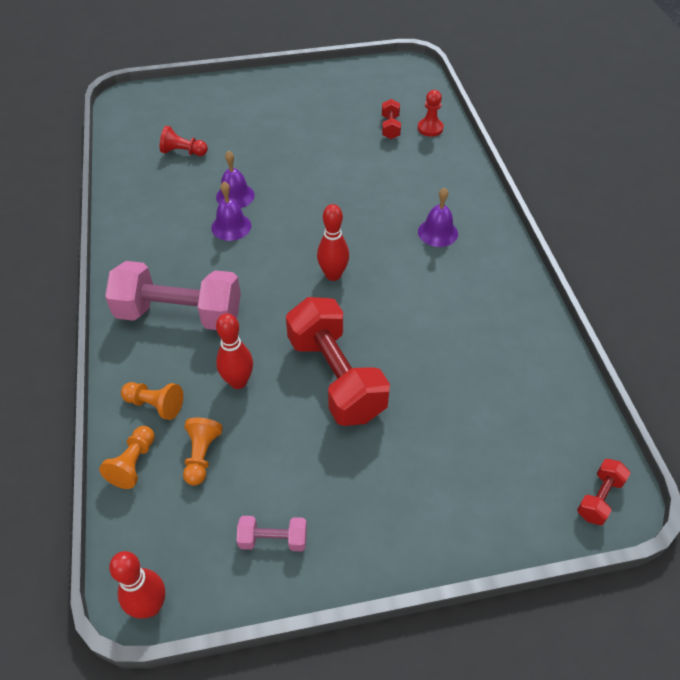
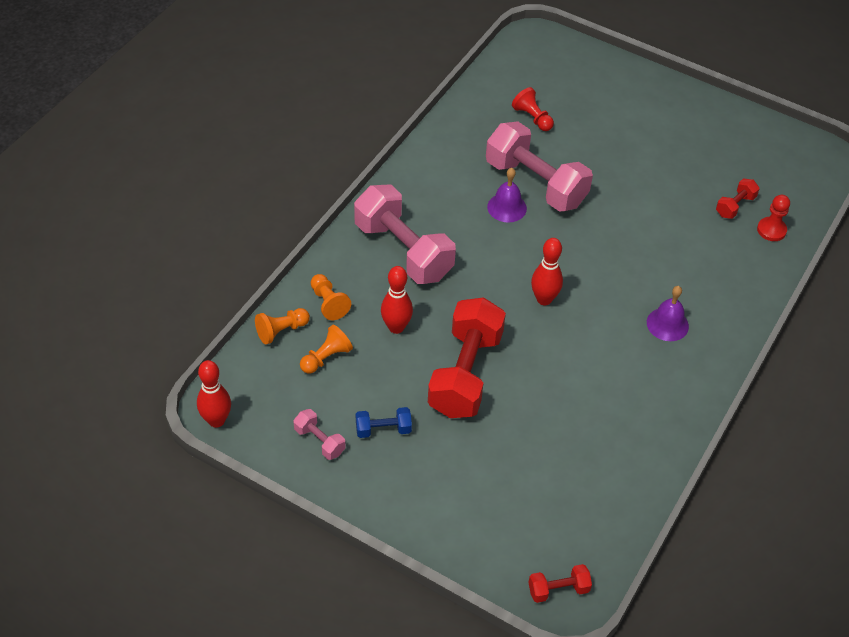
camera: 40 degrees right, 0 degrees up
purple bell [216,151,255,208] -> pink dumbbell [486,121,593,212]
none -> blue dumbbell [356,407,412,438]

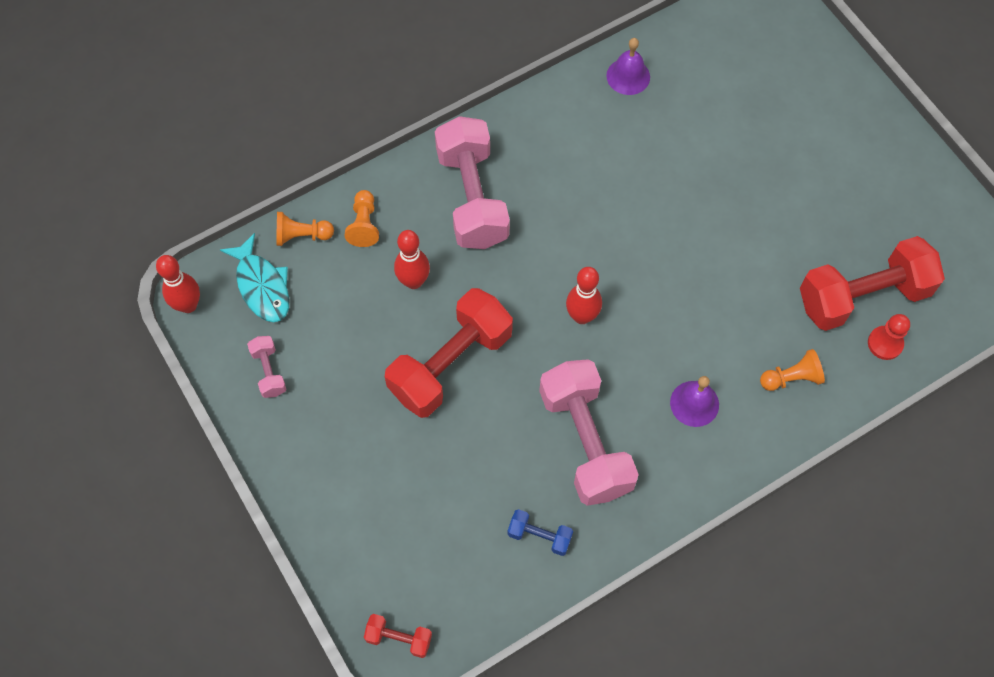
camera: 30 degrees right, 15 degrees up
orange pawn [300,325,353,374] -> orange pawn moved to [760,349,825,391]
blue dumbbell [356,407,412,438] -> blue dumbbell moved to [508,509,573,556]
pink dumbbell [486,121,593,212] -> pink dumbbell moved to [539,359,639,506]
purple bell [487,168,527,222] -> purple bell moved to [606,38,650,95]
red pawn [512,87,554,131] -> none
red dumbbell [716,178,760,219] -> red dumbbell [800,236,945,331], size x2.25
none -> turquoise fish [220,233,290,322]

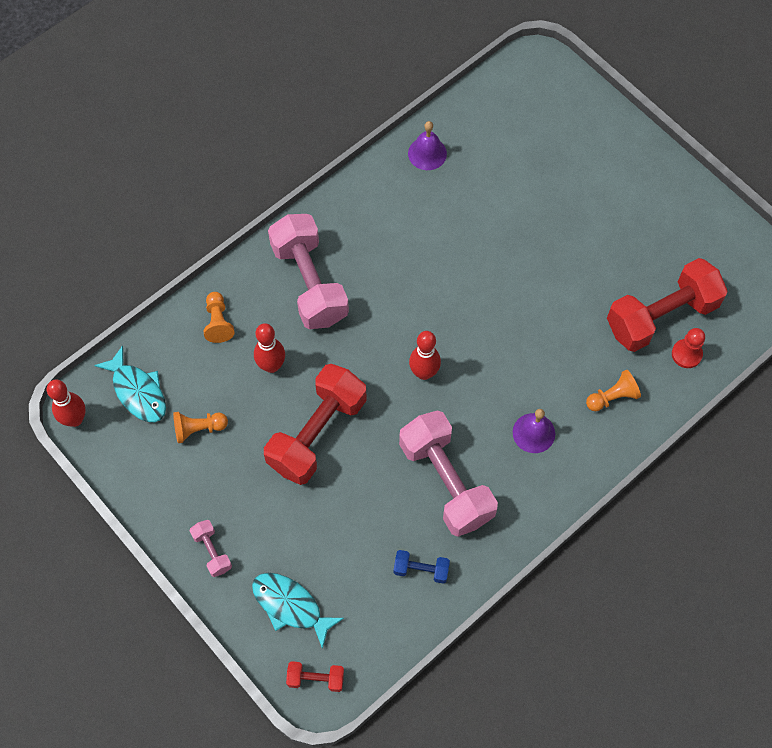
camera: 10 degrees left, 0 degrees up
pink dumbbell [247,336,286,398] -> pink dumbbell moved to [190,520,232,577]
orange pawn [276,212,334,246] -> orange pawn moved to [173,412,228,443]
none -> turquoise fish [252,573,344,649]

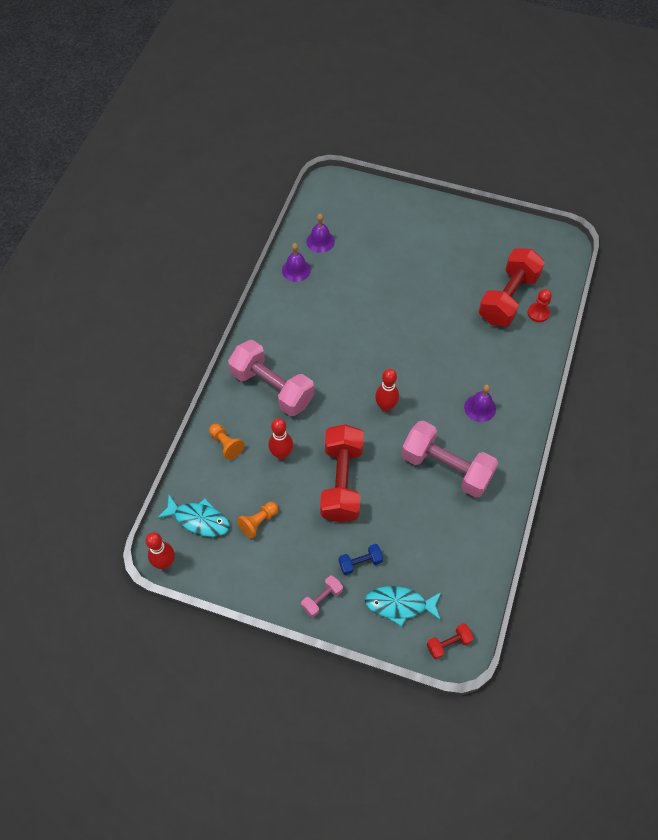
camera: 30 degrees left, 5 degrees down
pink dumbbell [190,520,232,577] -> pink dumbbell turned 75 degrees counterclockwise [301,575,343,617]
blue dumbbell [393,550,450,584] -> blue dumbbell moved to [339,544,383,575]
orange pawn [586,369,641,411] -> none
none -> purple bell [306,214,335,253]

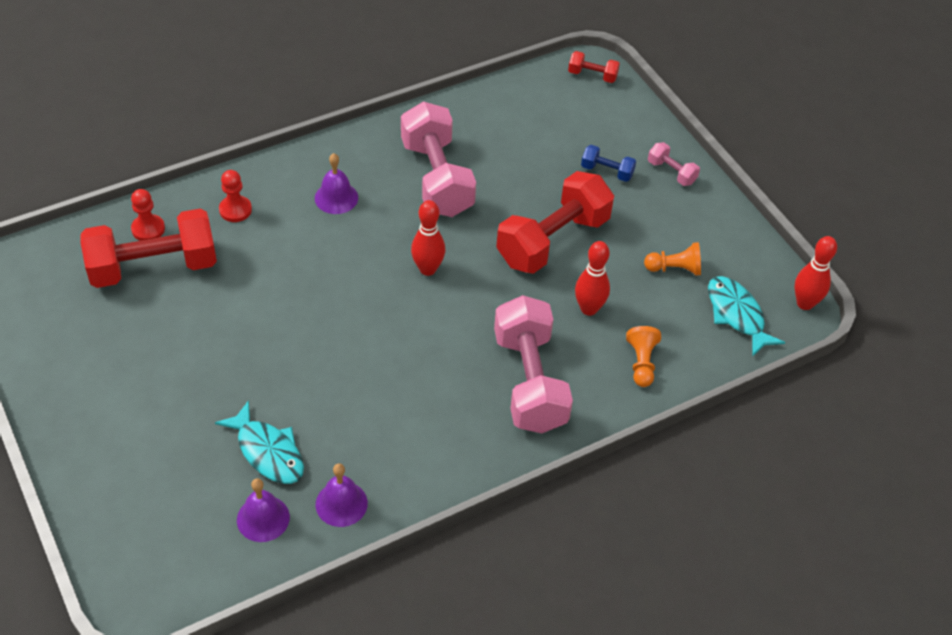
camera: 140 degrees left, 10 degrees down
pink dumbbell [301,575,343,617] -> pink dumbbell turned 45 degrees clockwise [648,142,700,186]
turquoise fish [365,586,441,627] -> turquoise fish moved to [215,400,304,484]
none -> red pawn [219,170,252,222]

